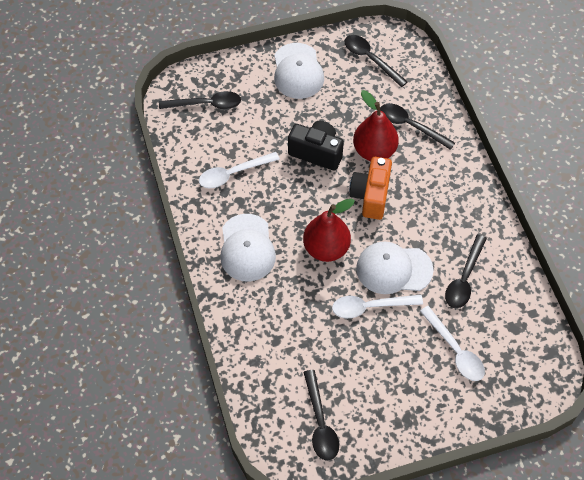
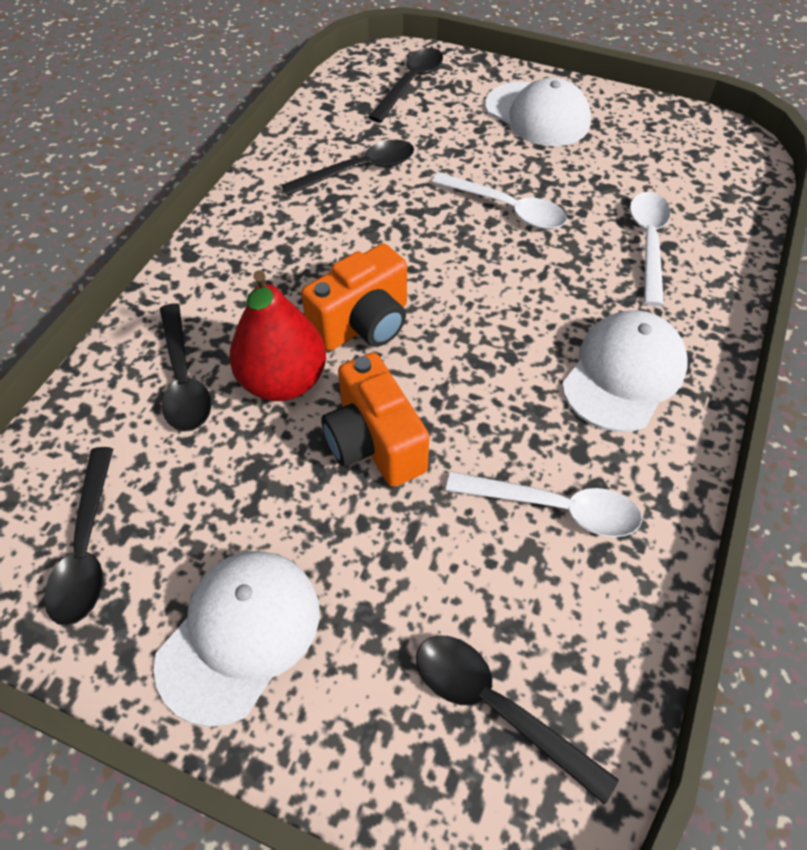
camera: 140 degrees left, 5 degrees down
black camera [288,121,344,171] -> orange camera [321,352,430,487]
red pear [303,199,355,262] -> none
black spoon [303,370,339,461] -> black spoon moved to [368,48,443,123]
white cap [356,242,434,294] -> white cap moved to [485,77,591,146]
white spoon [420,306,485,381] -> white spoon moved to [630,192,671,306]

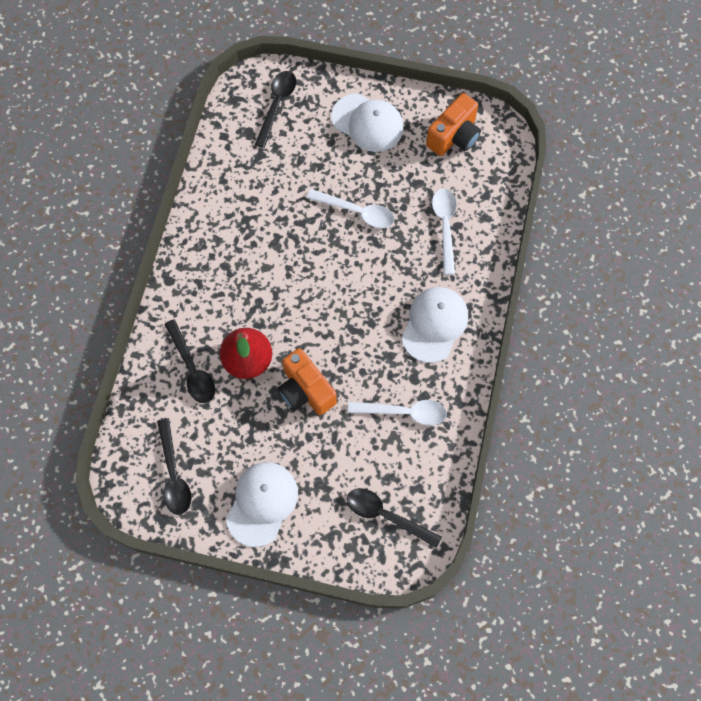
camera: 10 degrees left, 15 degrees up
black spoon [281,139,414,196] -> none
orange camera [301,243,407,351] -> orange camera moved to [426,93,481,156]

